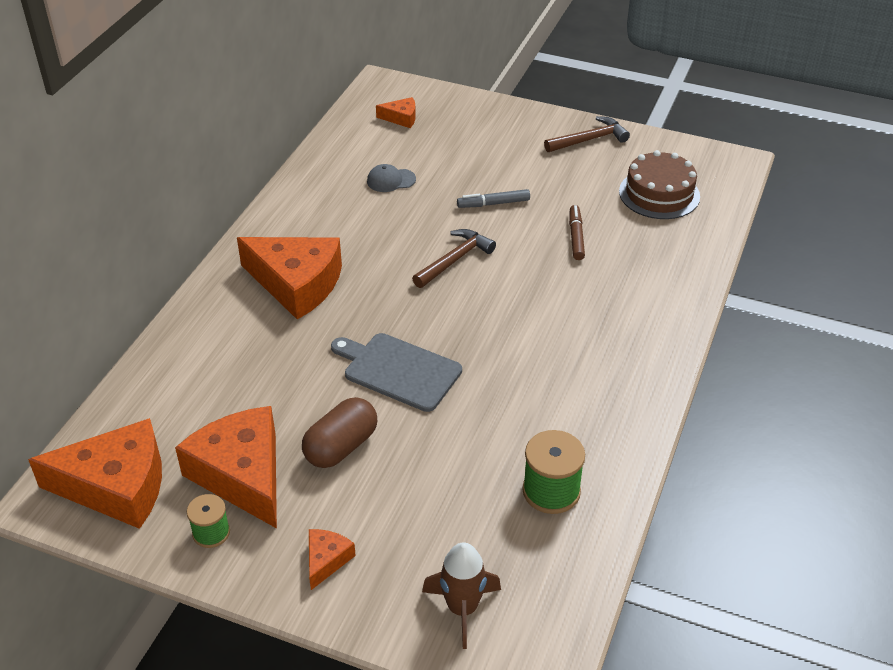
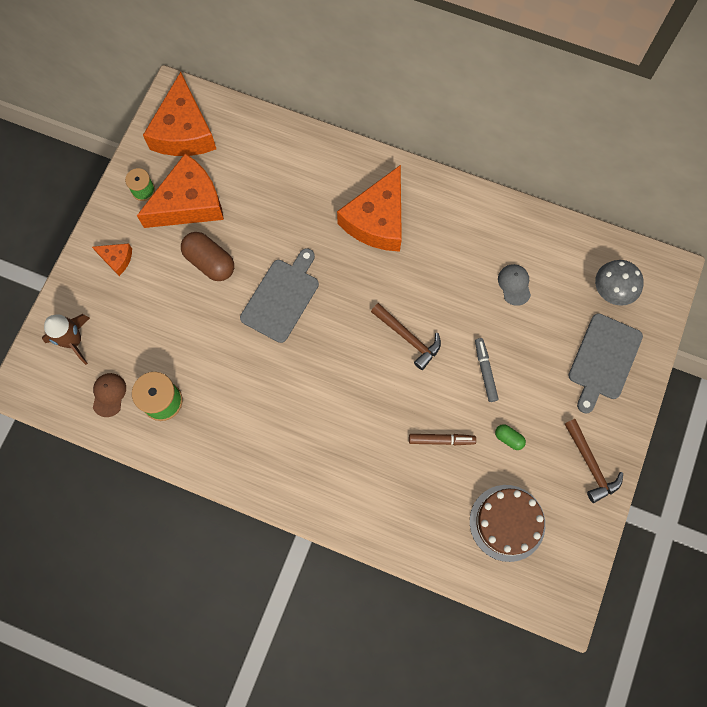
camera: 90 degrees right, 30 degrees up
orange cheese [376,97,416,128] -> grey mushroom [595,260,644,306]
none -> brown cap [93,373,126,417]
none -> green capsule [495,424,526,450]
none -> grey cutting board [568,313,643,413]

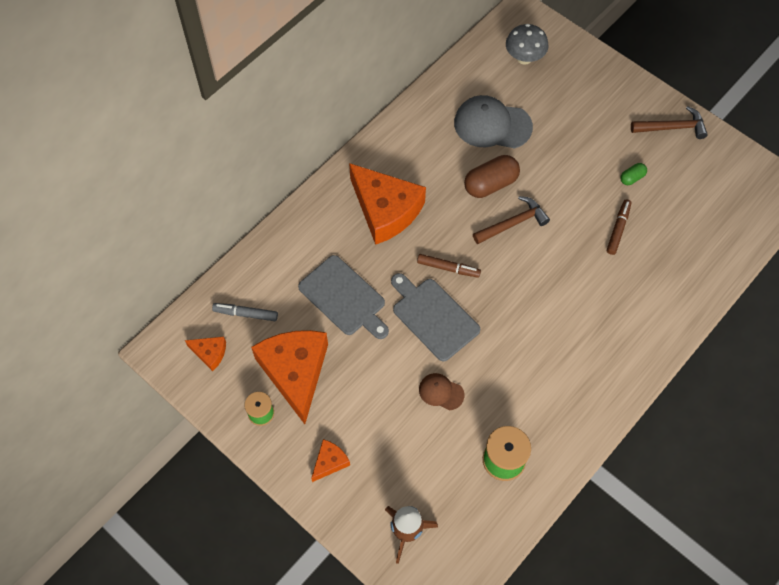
camera: 70 degrees left, 10 degrees down
brown cap [93,373,126,417] -> brown cap moved to [419,373,464,410]
orange cheese [143,72,216,156] -> orange cheese [185,337,226,371], size x0.45
brown capsule [181,232,234,281] -> brown capsule moved to [464,155,520,198]
brown cake [470,485,545,562] -> none
grey marker [475,338,498,402] -> grey marker moved to [212,303,278,321]
grey cap [498,264,531,306] -> grey cap [454,95,533,149], size x1.92
grey cutting board [568,313,643,413] -> grey cutting board moved to [298,255,389,339]
none -> brown marker [417,254,481,278]

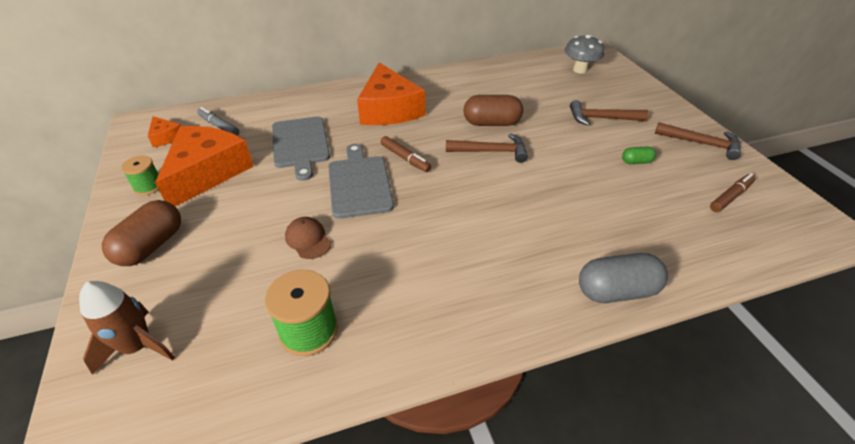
camera: 30 degrees right, 20 degrees down
orange cheese [311,439,350,482] -> brown capsule [102,200,181,266]
grey cap [454,95,533,149] -> none
brown marker [607,199,631,255] -> brown marker moved to [710,173,756,212]
none -> brown hammer [570,100,649,126]
none -> grey capsule [579,253,668,303]

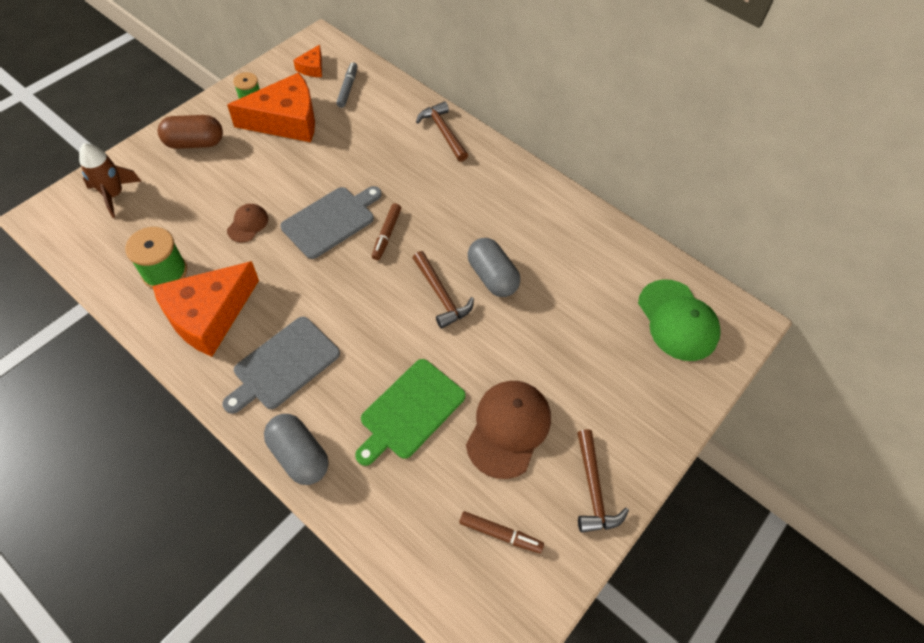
camera: 55 degrees right, 15 degrees up
grey cutting board [272,116,330,181] -> grey cutting board moved to [222,317,340,414]
orange cheese [357,62,425,125] -> orange cheese moved to [153,261,259,357]
brown capsule [463,95,523,126] -> grey capsule [468,238,520,297]
grey mushroom [565,35,604,74] -> green cap [638,279,721,361]
brown hammer [570,100,649,126] -> brown hammer moved to [416,101,468,162]
green capsule [622,147,656,164] -> brown cap [466,381,551,479]
none -> green cutting board [355,359,466,466]

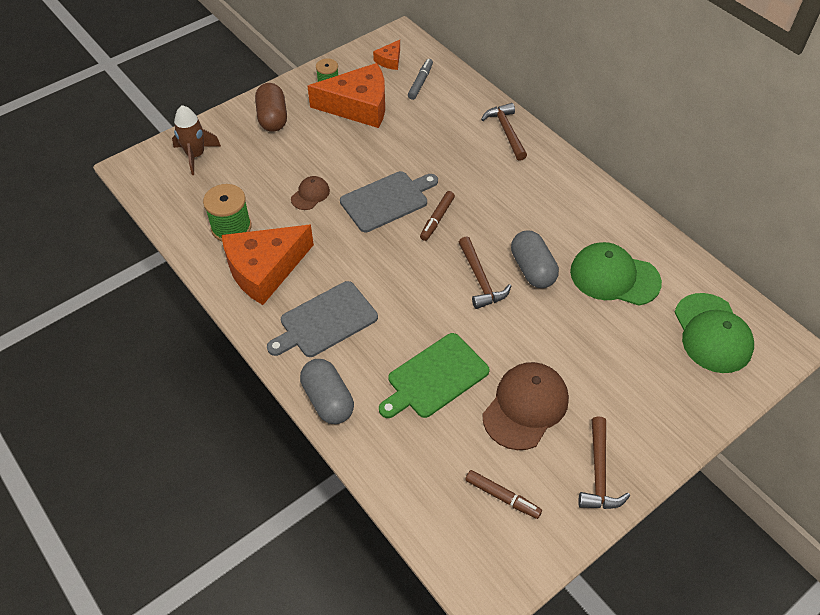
camera: 15 degrees right, 5 degrees down
brown capsule [158,115,223,149] -> brown capsule turned 75 degrees clockwise [255,83,287,132]
none -> green cap [570,242,662,306]

